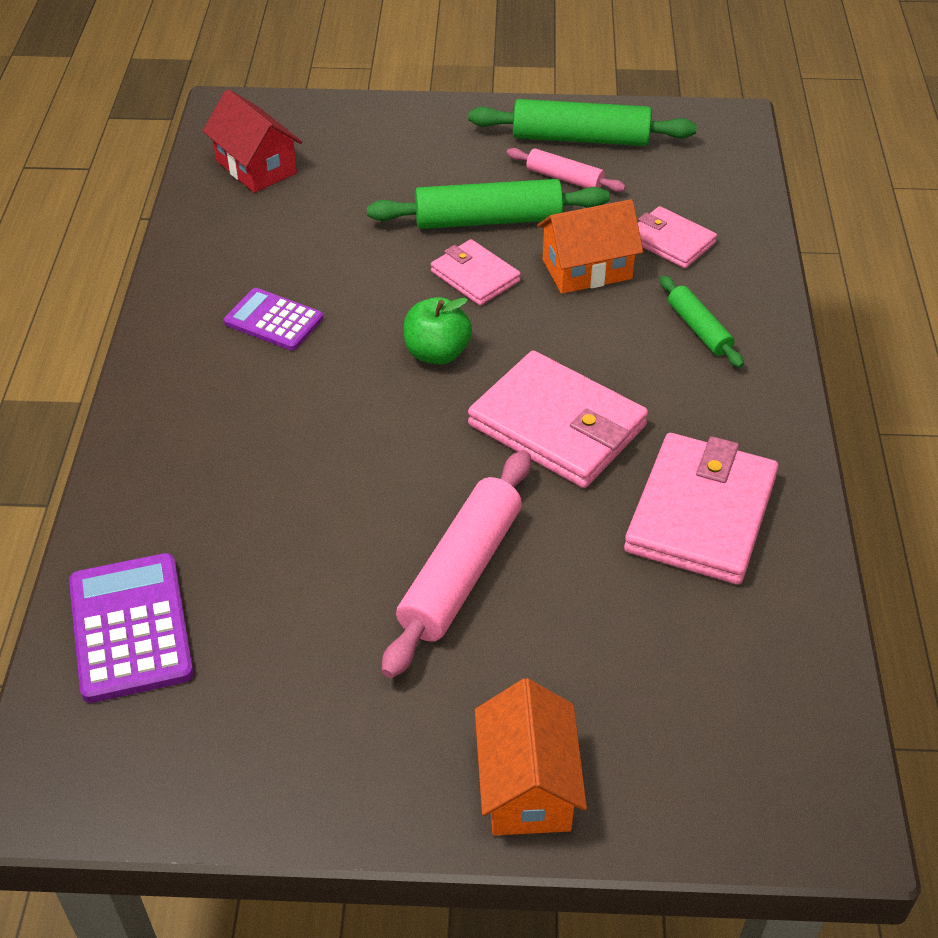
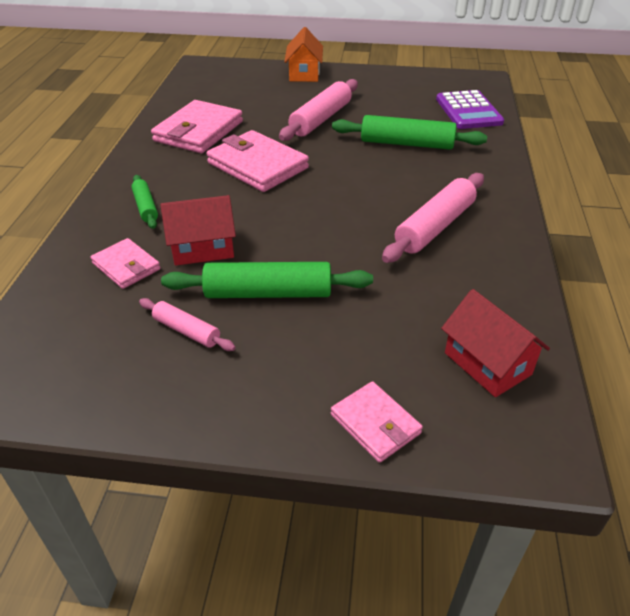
camera: 175 degrees left, 5 degrees down
purple calculator [224,288,323,351] -> pink rolling pin [382,173,484,263]
green apple [404,297,472,365] -> none
pink wallet [431,239,521,306] -> pink wallet moved to [331,381,423,463]
green rolling pin [468,99,697,146] -> green rolling pin moved to [332,115,487,150]
orange house [537,199,643,294] -> red house [160,195,236,266]

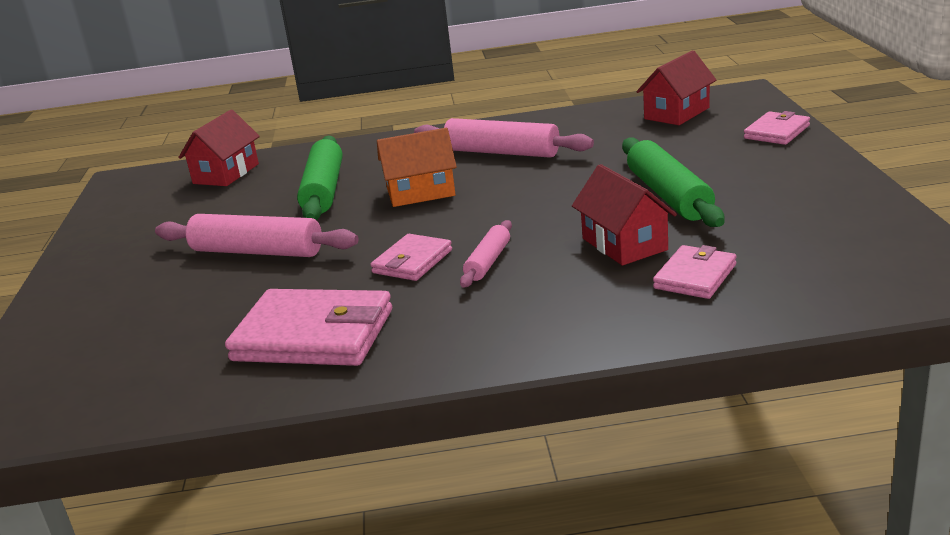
camera: 100 degrees left, 15 degrees down
green rolling pin [131,175,158,229] -> none
pink rolling pin [139,298,236,351] -> pink rolling pin moved to [460,220,512,288]
pink wallet [206,130,309,192] -> pink wallet [370,234,452,281], size x0.57
orange house [284,27,323,82] -> orange house moved to [377,128,457,207]
purple calculator [436,90,504,129] -> red house [178,110,260,186]

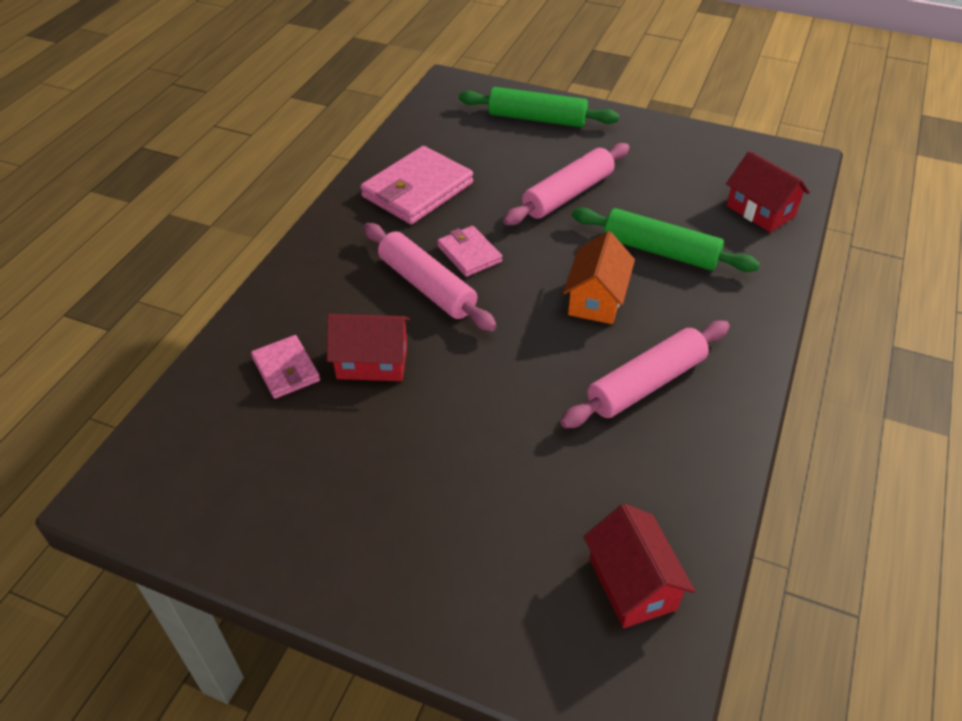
camera: 115 degrees right, 20 degrees up
pink rolling pin [460,220,512,288] -> pink rolling pin [364,223,497,331], size x1.80
green rolling pin [622,138,724,227] -> green rolling pin moved to [459,87,619,127]
pink wallet [744,111,810,145] -> none

